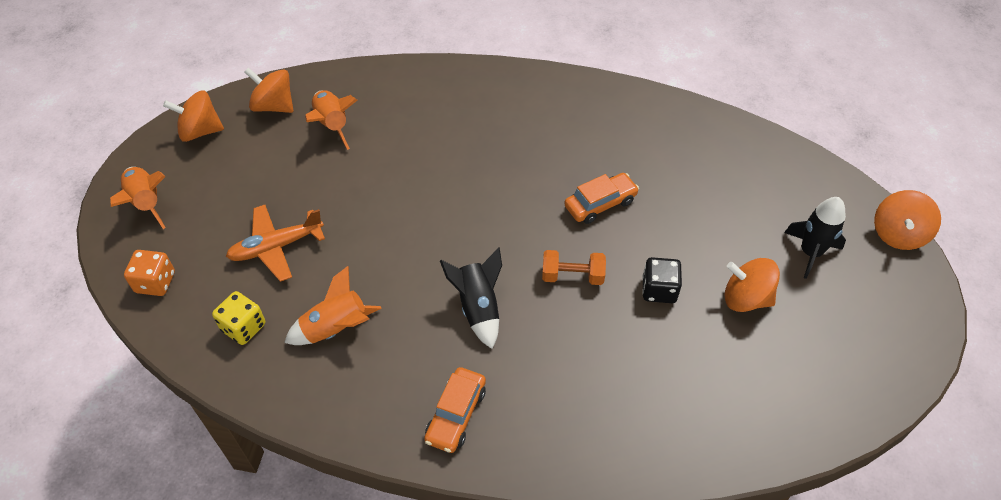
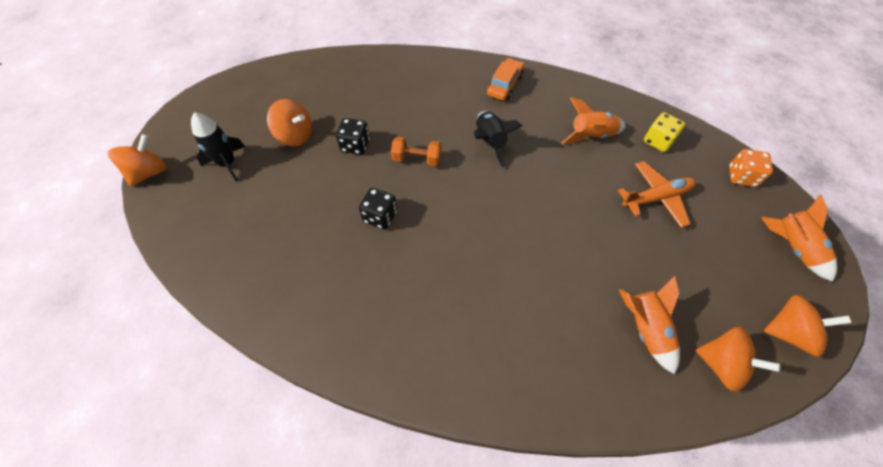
camera: 175 degrees left, 5 degrees up
orange car [564,173,639,224] -> black dice [359,188,397,229]

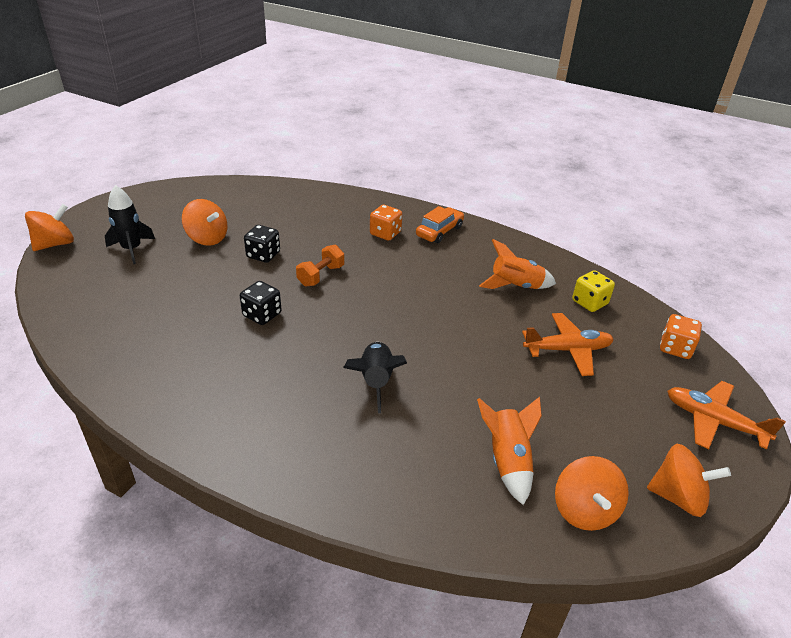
camera: 10 degrees right, 20 degrees down
orange dumbbell [391,137,442,166] -> orange dumbbell turned 75 degrees counterclockwise [296,245,344,287]
black rocket [474,111,523,167] -> black rocket moved to [343,342,407,413]
orange spinning top [696,327,781,392] -> orange spinning top turned 45 degrees clockwise [555,456,629,531]
orange rocket [761,195,837,282] -> orange plane [667,381,786,449]
none -> orange dice [370,205,402,241]

